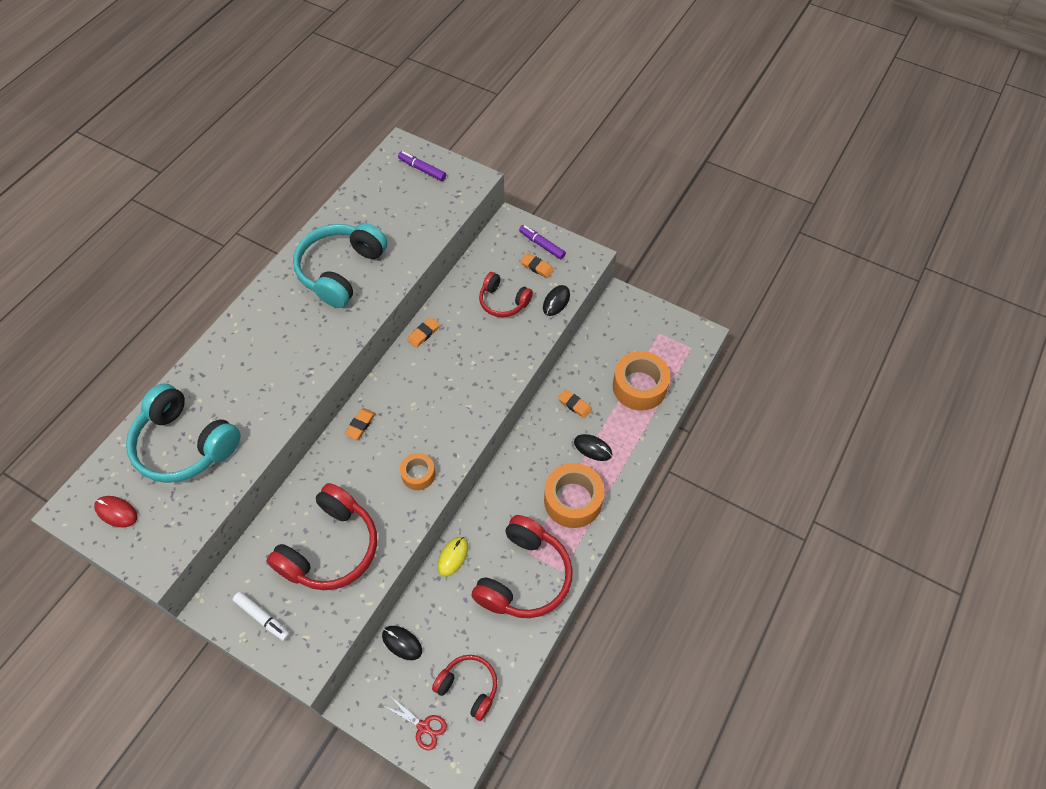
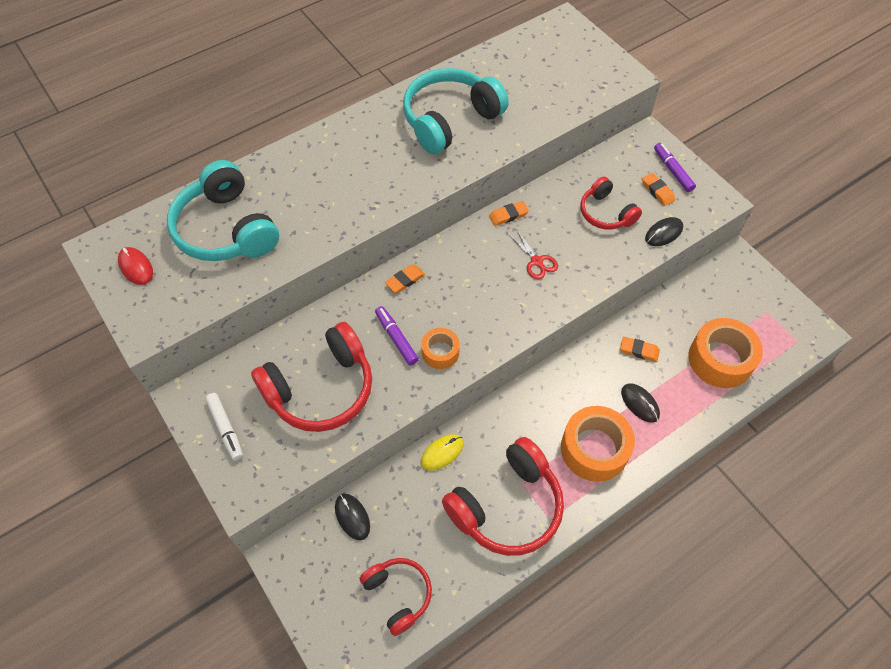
camera: 25 degrees right, 0 degrees up
red scissors [385,698,447,751] -> red scissors moved to [507,230,558,279]
purple marker [398,151,446,181] -> purple marker moved to [375,306,419,366]
orange eraser [558,389,592,418] -> orange eraser turned 45 degrees counterclockwise [620,336,660,362]

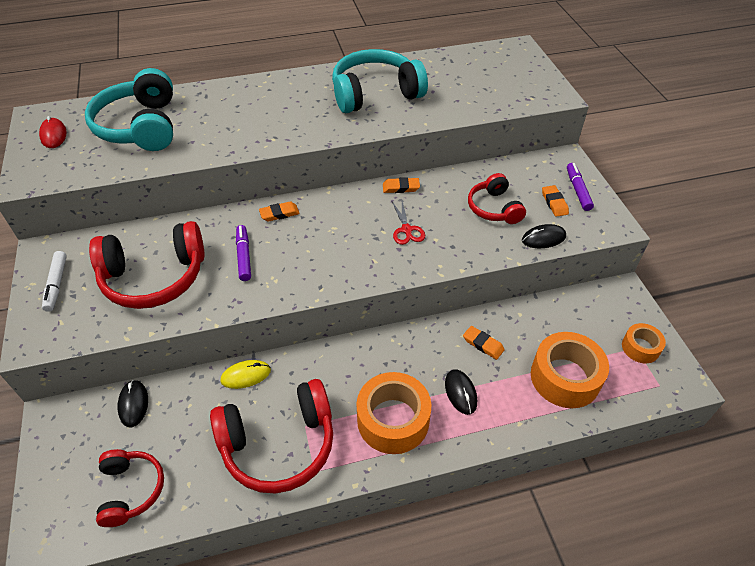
camera: 20 degrees right, 10 degrees down
orange tape [421,328,460,369] -> orange tape moved to [622,323,666,363]

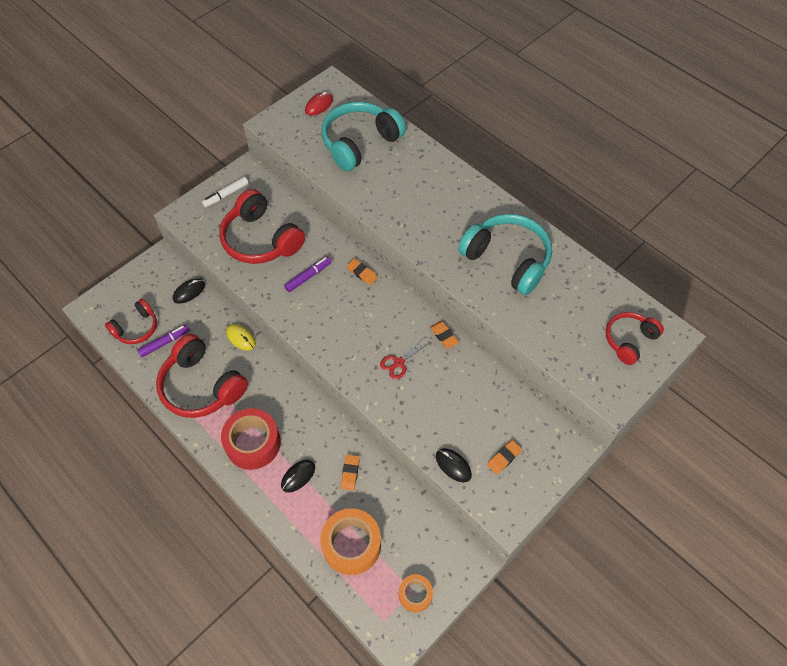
camera: 60 degrees right, 10 degrees up
orange tape [356,372,432,454] -> red tape [221,408,281,470]
red headphones [468,173,526,224] -> red headphones moved to [606,312,664,365]
purple marker [567,163,594,211] -> purple marker moved to [137,325,190,357]

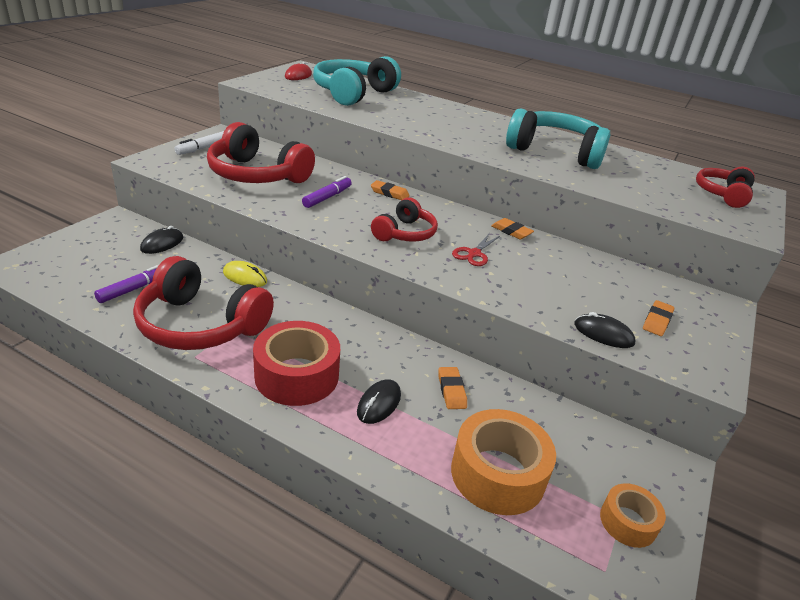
camera: 20 degrees left, 25 degrees down
red headphones [105,299,157,344] -> red headphones moved to [371,197,438,242]

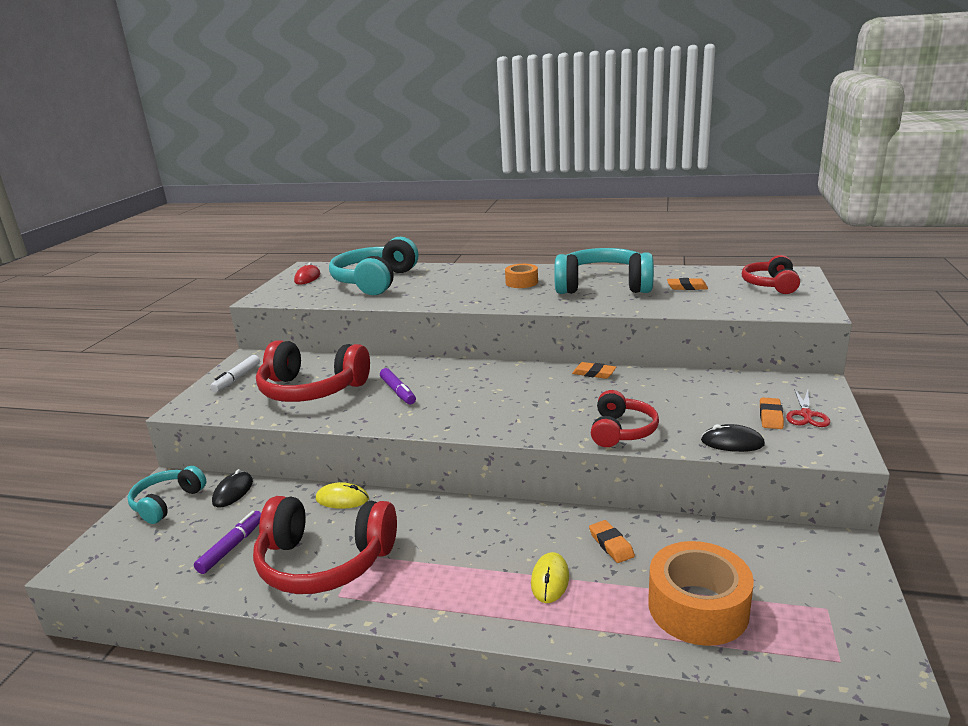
camera: 10 degrees left, 10 degrees down
red tape [253,321,340,406] -> none
purple marker [302,176,352,208] -> purple marker turned 135 degrees clockwise [380,368,416,405]
black mouse [357,379,401,424] -> yellow mouse [531,552,569,603]
orange eraser [371,180,410,200] -> orange eraser moved to [667,278,708,290]
red headphones [371,197,438,242] -> red headphones moved to [591,390,659,447]
red scissors [452,233,500,266] -> red scissors moved to [786,389,830,427]
orange tape [600,483,666,548] -> orange tape moved to [505,264,538,288]
none -> turquoise headphones [128,466,206,524]

